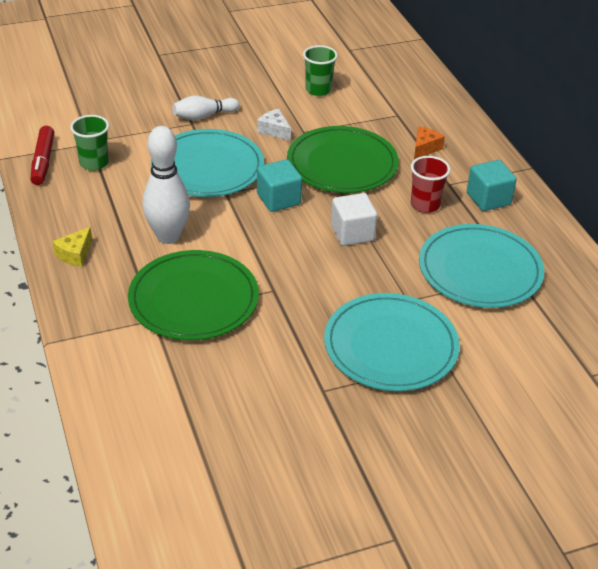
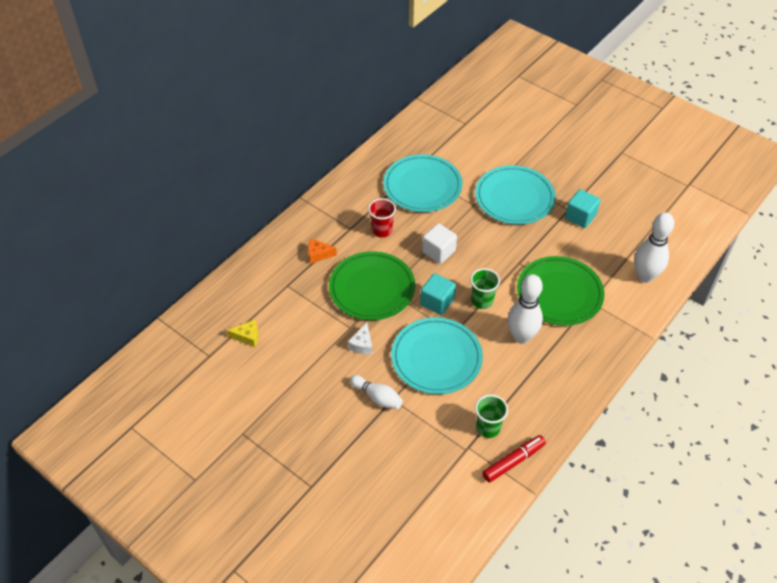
camera: 120 degrees left, 10 degrees up
yellow cheese [52,227,92,267] -> yellow cheese moved to [227,320,258,347]
green cup [303,45,338,96] -> green cup moved to [470,268,500,309]
turquoise cube [467,160,517,211] -> turquoise cube moved to [565,189,600,228]
none -> white bowling pin [634,212,674,283]

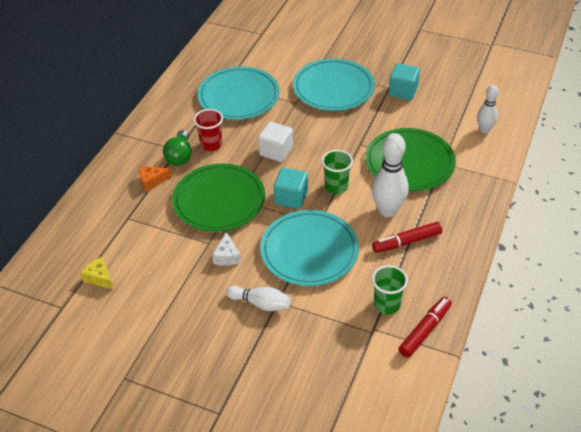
camera: 15 degrees left, 5 degrees down
yellow cheese [227,320,258,347] -> yellow cheese turned 120 degrees counterclockwise [80,257,114,290]
white bowling pin [634,212,674,283] -> white bowling pin [477,85,499,133], size x0.60
none -> green light bulb [163,129,192,166]
none -> red marker [372,222,442,253]

